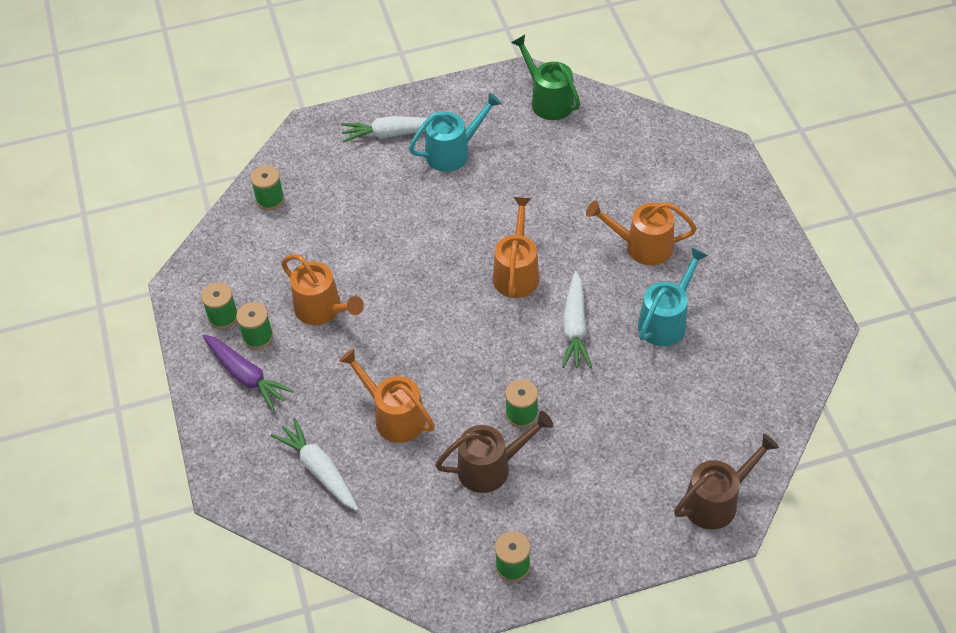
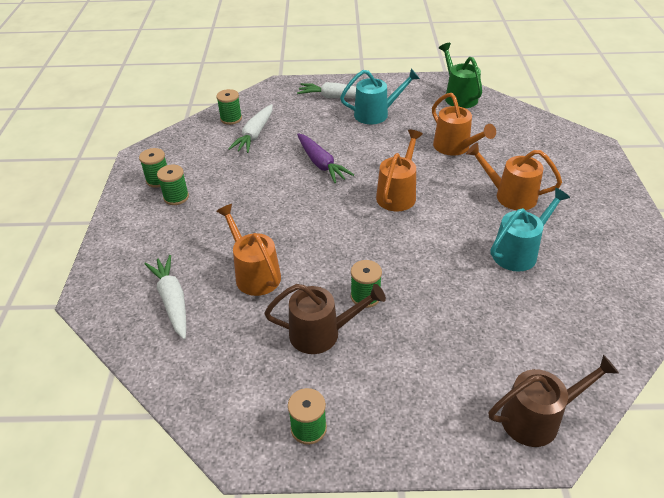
camera: 15 degrees right, 10 degrees down
purple carrot [203,335,294,411] -> purple carrot moved to [297,133,354,183]
orange watering can [281,254,364,325] -> orange watering can moved to [432,93,496,156]
white carrot [562,271,592,368] -> white carrot moved to [228,104,273,153]

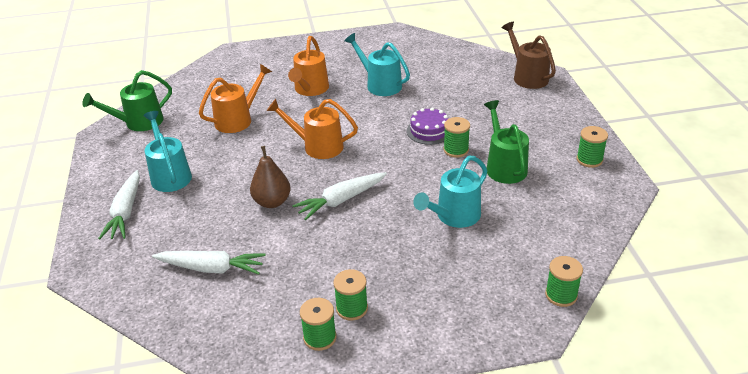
camera: 100 degrees left, 5 degrees down
white carrot [144,255,186,339] -> white carrot moved to [292,172,387,220]
green spool [216,89,242,125] -> green spool moved to [545,256,583,307]
orange watering can [216,204,281,296] -> turquoise watering can [413,156,487,228]
brown watering can [264,284,386,354] -> green watering can [484,100,529,184]
purple carrot [297,133,354,183] -> brown pear [250,146,291,208]
none -> purple cake [407,107,448,145]

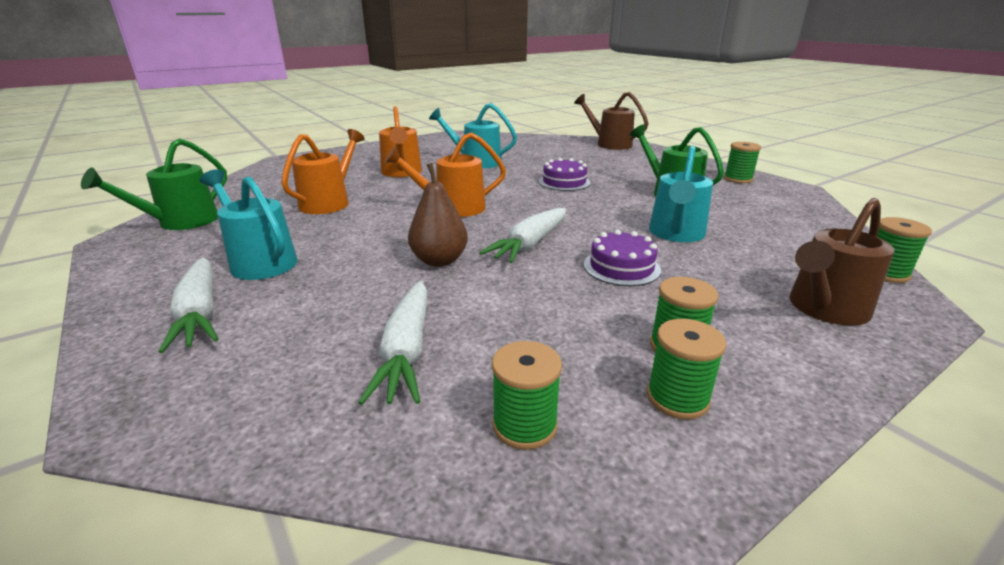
camera: 25 degrees left, 10 degrees down
white carrot [152,251,266,275] -> white carrot turned 105 degrees clockwise [358,281,427,405]
green spool [444,117,470,158] -> green spool moved to [492,341,562,450]
none -> purple cake [584,230,661,286]
none -> brown watering can [789,198,894,326]

